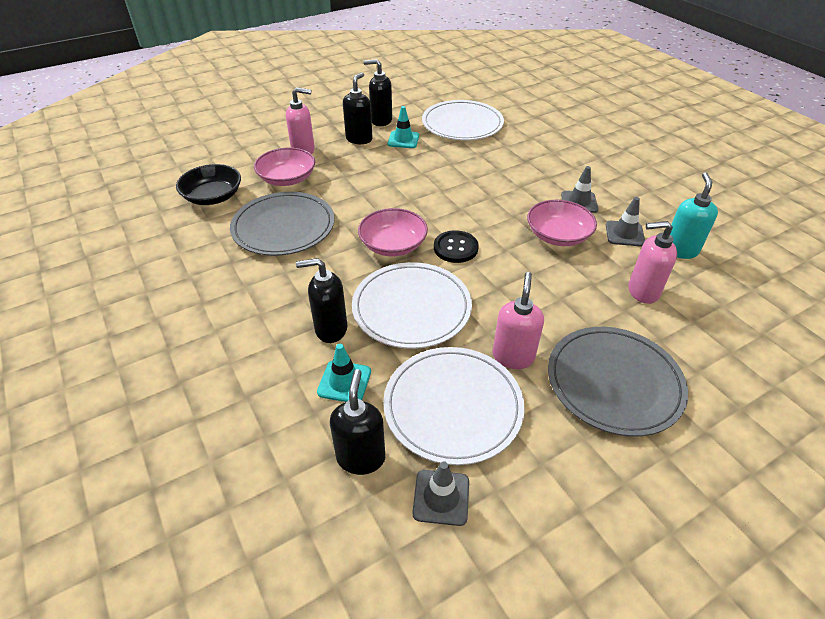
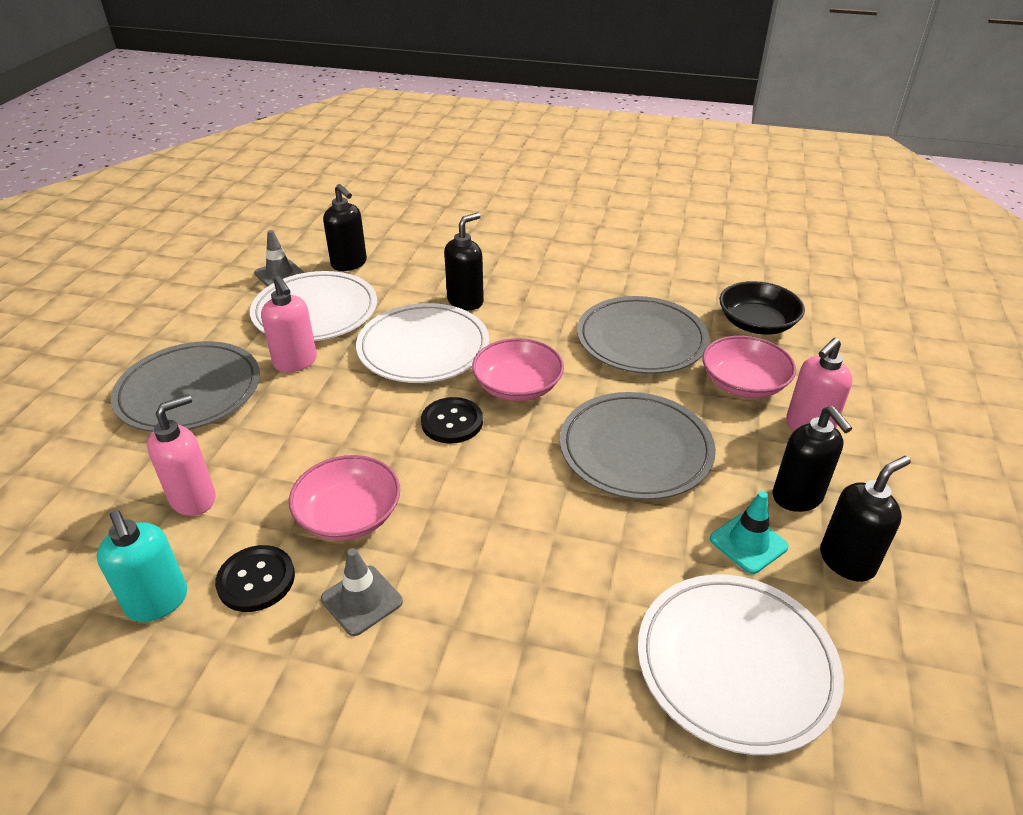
camera: 135 degrees right, 5 degrees down
turquoise traffic cone [317,344,371,402] -> none
grey traffic cone [606,197,645,247] -> black button [215,545,295,612]
none -> grey plate [560,392,716,500]

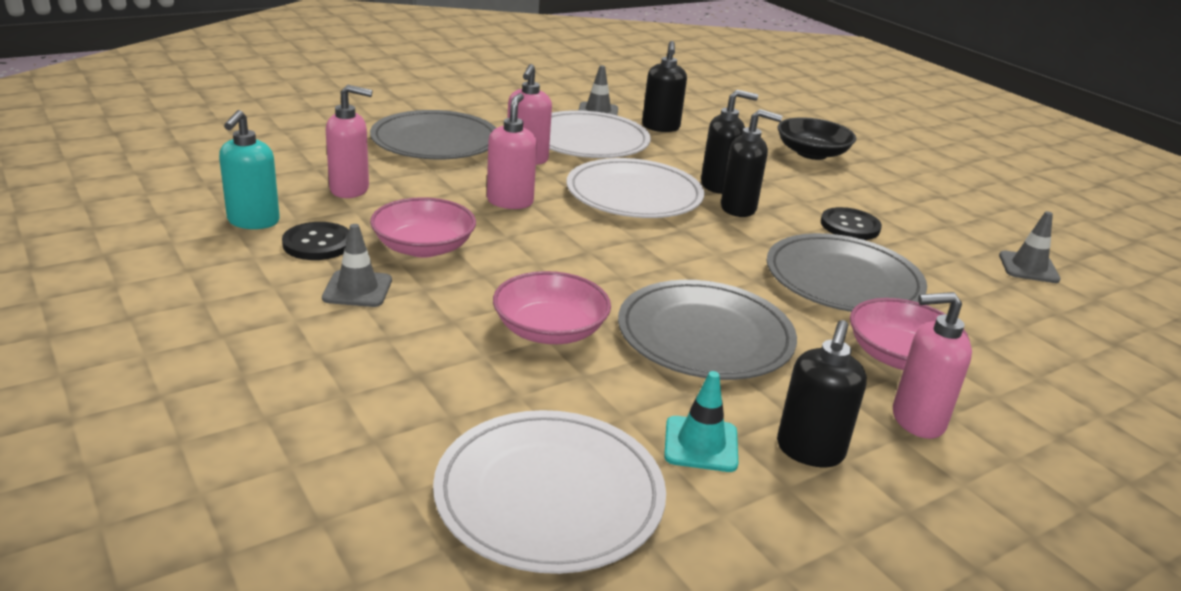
camera: 40 degrees right, 10 degrees down
black button [421,397,483,444] -> black button moved to [821,207,882,240]
pink bowl [472,338,564,401] -> pink bowl moved to [493,271,611,344]
black bowl [720,281,805,335] -> black bowl moved to [777,117,856,160]
black soap dispenser [820,456,911,582] -> black soap dispenser moved to [721,109,782,217]
none -> pink soap dispenser [487,93,537,209]
none -> grey traffic cone [999,211,1061,283]

